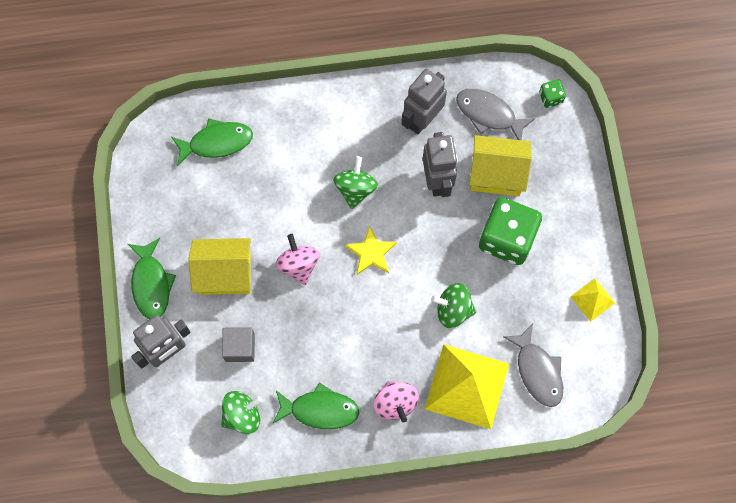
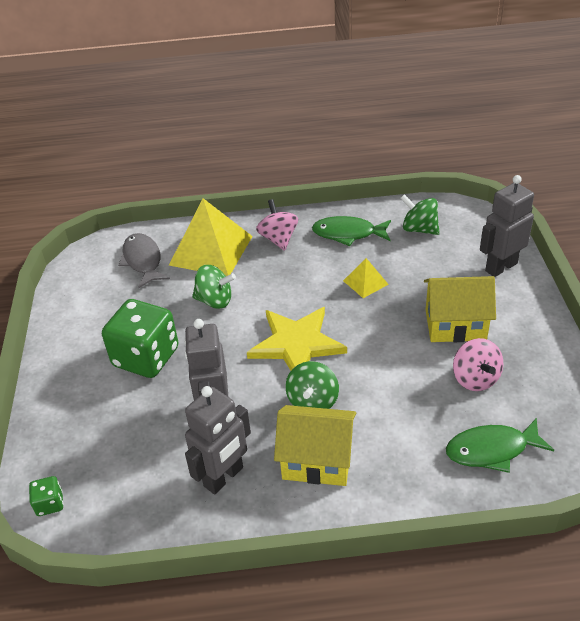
camera: 175 degrees left, 30 degrees down
green fish [128,238,176,319] -> none
green spinning top [221,391,262,434] -> green spinning top turned 60 degrees clockwise [400,194,440,235]
grey cube [222,327,255,362] -> none
pink spinning top [275,234,320,285] -> pink spinning top moved to [453,338,503,391]
yellow star [345,226,397,275] -> yellow star [247,307,347,371], size x1.71
grey fish [456,89,535,140] -> none
yellow house [469,135,532,196] -> yellow house moved to [274,405,356,486]
yellow pyramid [570,278,615,322] -> yellow pyramid moved to [343,258,389,298]

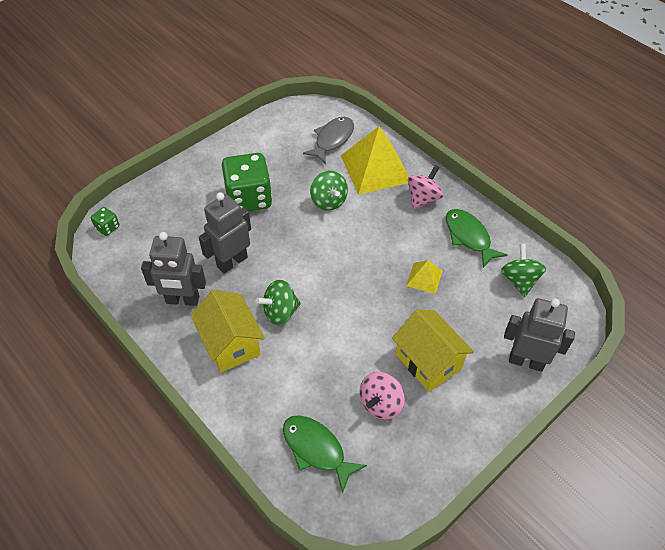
camera: 50 degrees right, 10 degrees up
yellow star [247,307,347,371] -> none

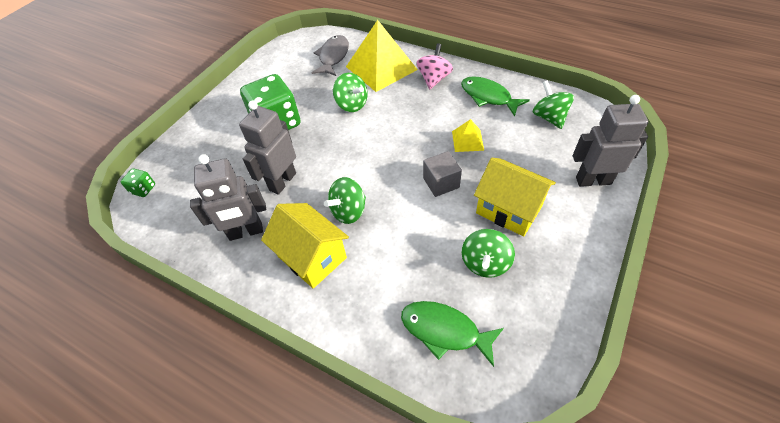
camera: 15 degrees left, 0 degrees up
pink spinning top [359,372,405,420] -> green spinning top [462,229,515,278]
none -> grey cube [423,151,462,197]

